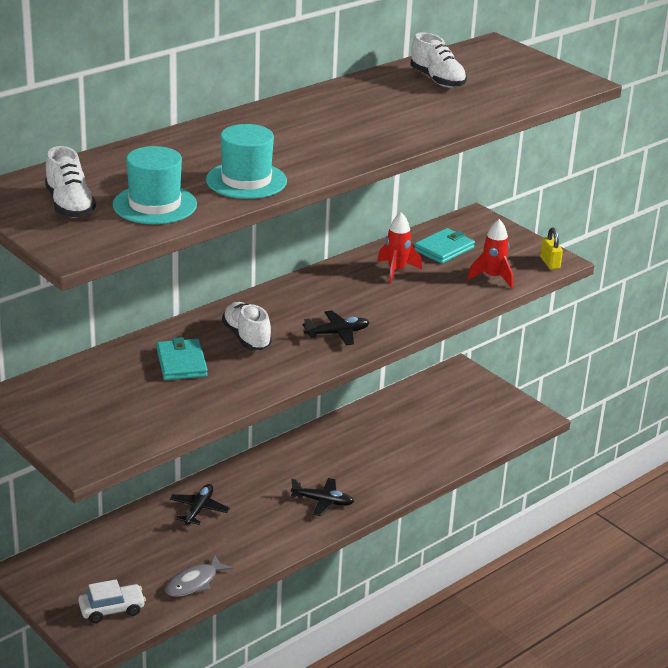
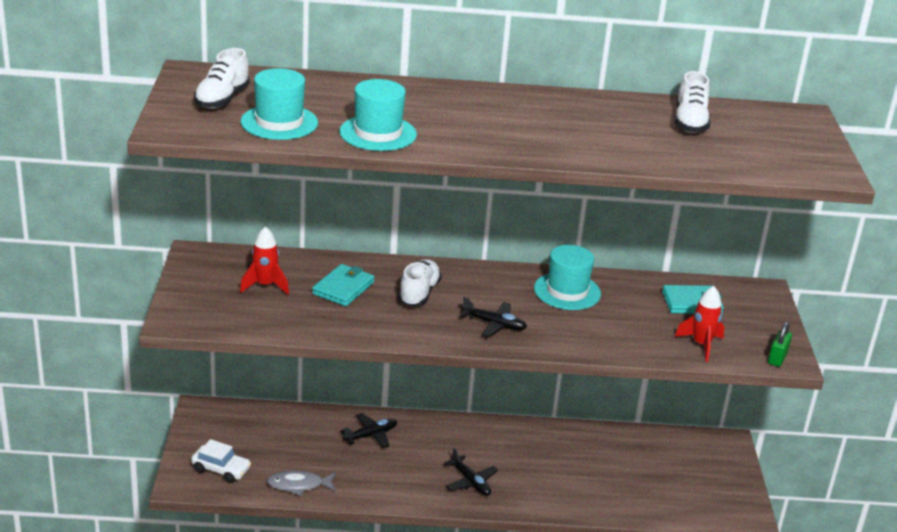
camera: 40 degrees right, 0 degrees up
red rocket [378,212,422,283] -> red rocket moved to [240,226,289,295]
yellow padlock [540,227,563,270] -> green padlock [768,322,792,367]
none -> turquoise hat [534,245,601,310]

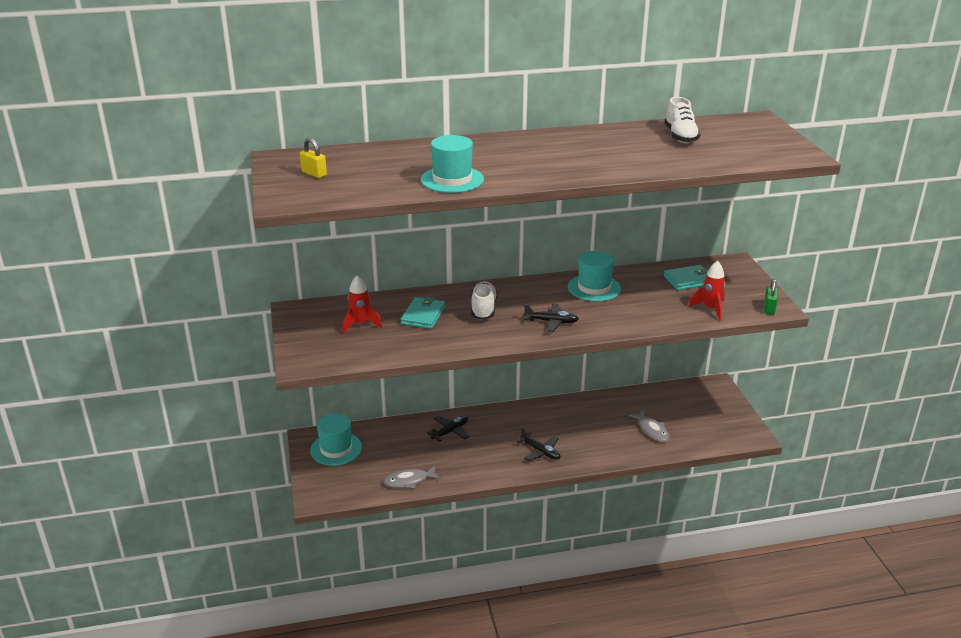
camera: 10 degrees left, 0 degrees up
white car [191,439,251,483] -> none
white shoe [194,48,250,109] -> yellow padlock [300,138,327,178]
turquoise hat [240,68,318,140] -> turquoise hat moved to [310,414,362,466]
none -> grey fish [628,410,669,442]

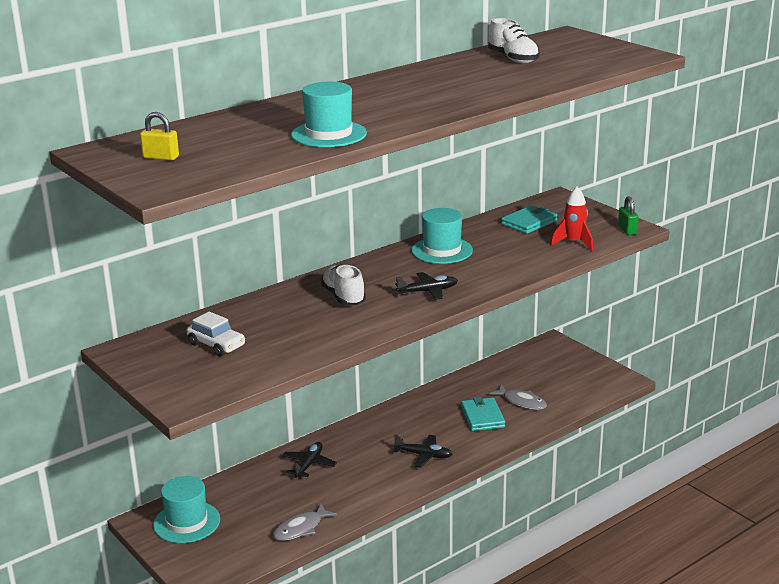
camera: 25 degrees left, 5 degrees down
red rocket [342,275,382,334] -> white car [186,311,245,357]
turquoise wallet [401,297,445,329] -> turquoise wallet moved to [461,397,505,431]

